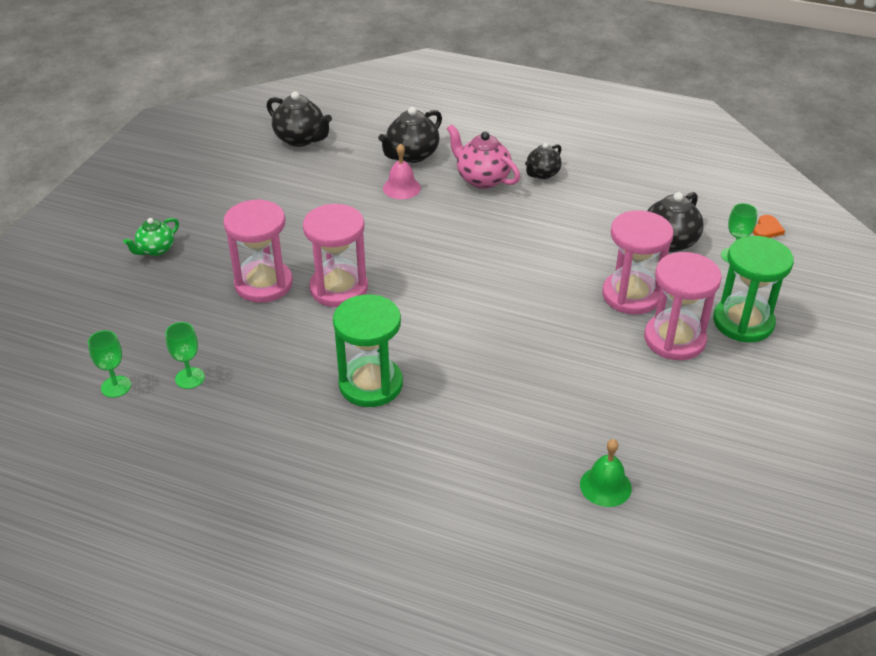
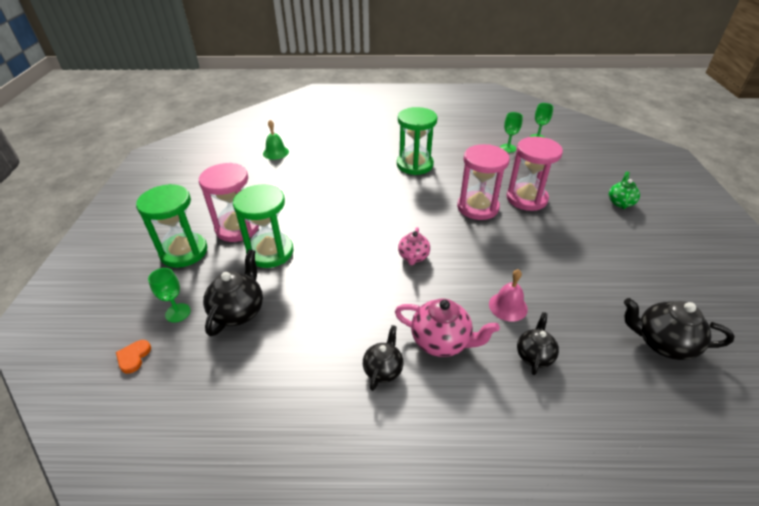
camera: 160 degrees right, 0 degrees up
black teapot [378,107,442,163] -> black teapot [517,312,559,375], size x0.64
pink hourglass [602,210,673,315] -> green hourglass [233,184,293,268]
none -> pink teapot [398,227,430,265]

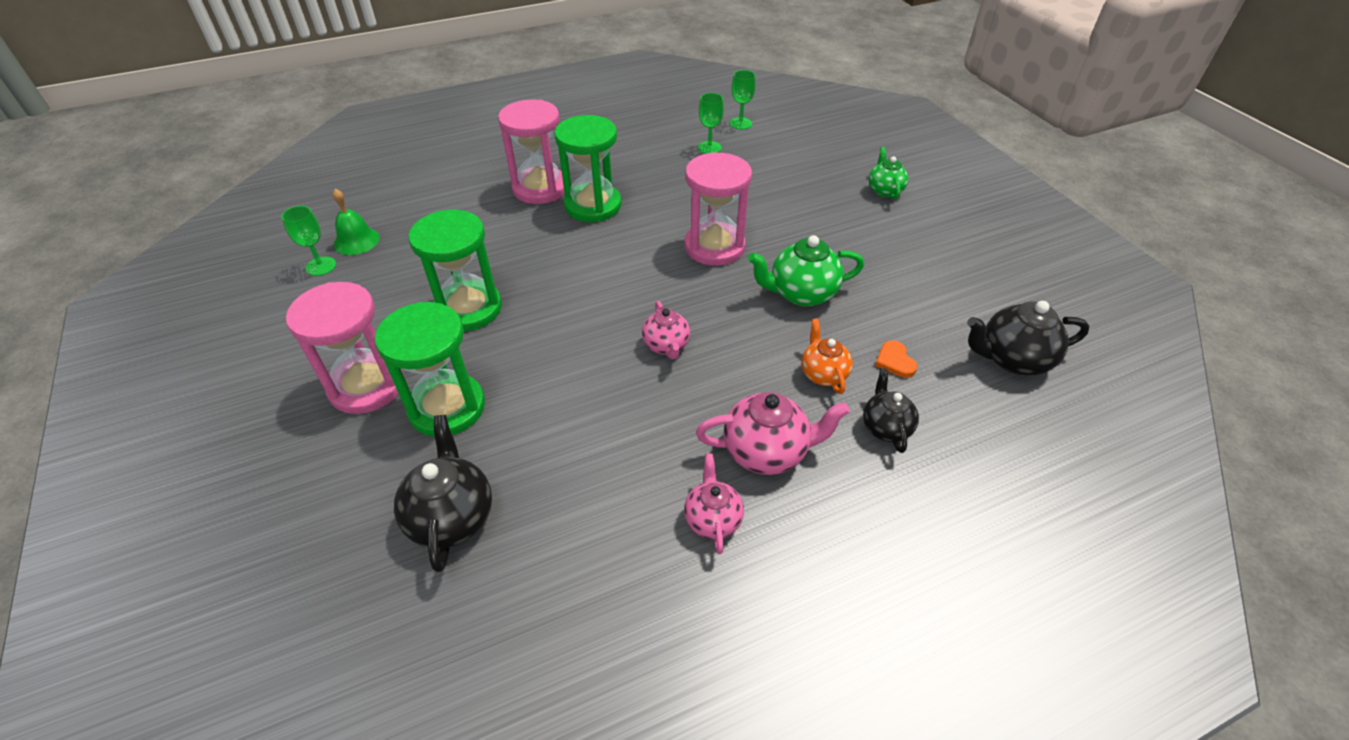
camera: 25 degrees left, 5 degrees up
orange heart [116,340,151,374] -> orange heart moved to [875,340,917,378]
green hourglass [136,184,207,268] -> green hourglass moved to [408,210,502,331]
green goblet [148,268,191,323] -> green goblet moved to [281,206,336,276]
black teapot [363,325,403,391] -> pink teapot [684,453,744,554]
pink bell [489,269,528,322] -> orange teapot [801,318,853,394]
pink hourglass [507,137,563,211] -> pink hourglass moved to [498,100,565,204]
none -> green teapot [748,235,864,307]

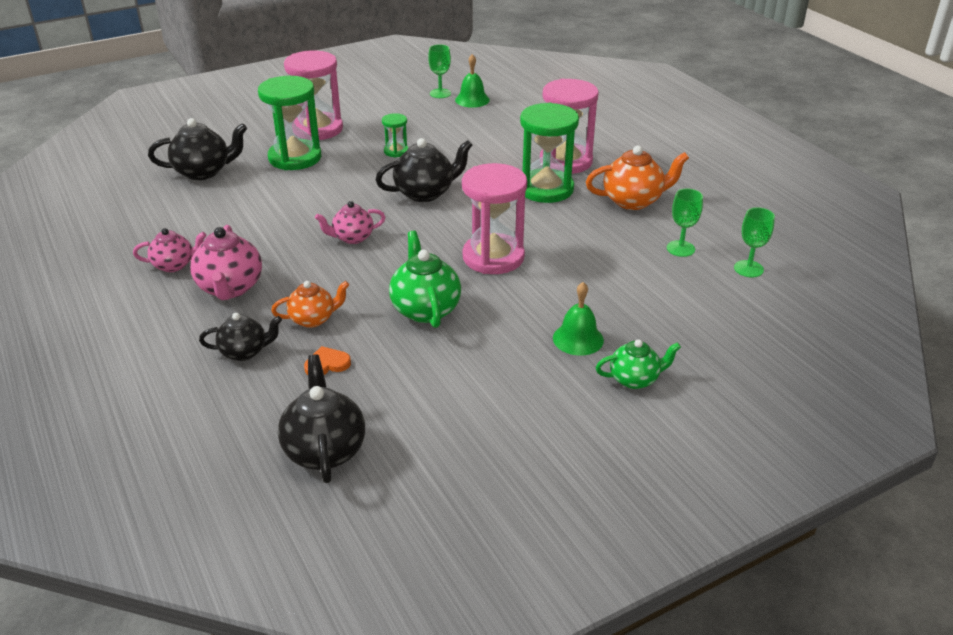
camera: 85 degrees right, 10 degrees down
green hourglass [408,210,502,331] -> green hourglass [382,113,408,157], size x0.48
none -> black teapot [376,138,472,202]
none -> green bell [553,282,604,356]
none -> orange teapot [586,146,689,210]

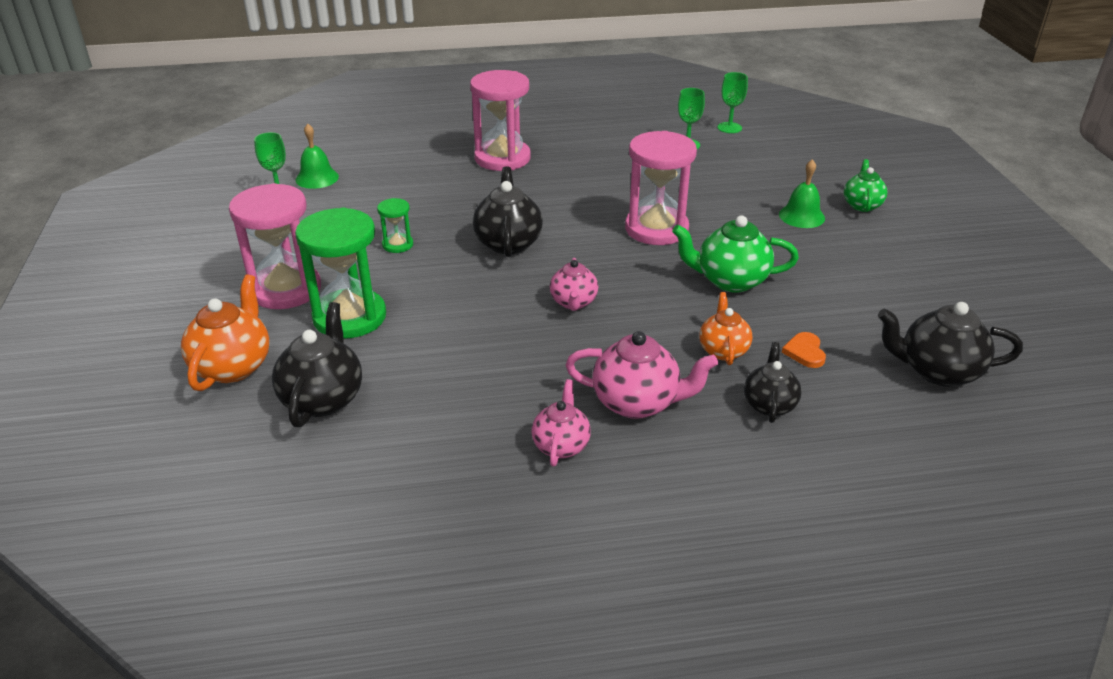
camera: 70 degrees left, 0 degrees up
green hourglass [520,103,579,203] -> none
orange teapot [586,146,689,210] -> orange teapot moved to [181,274,270,391]

